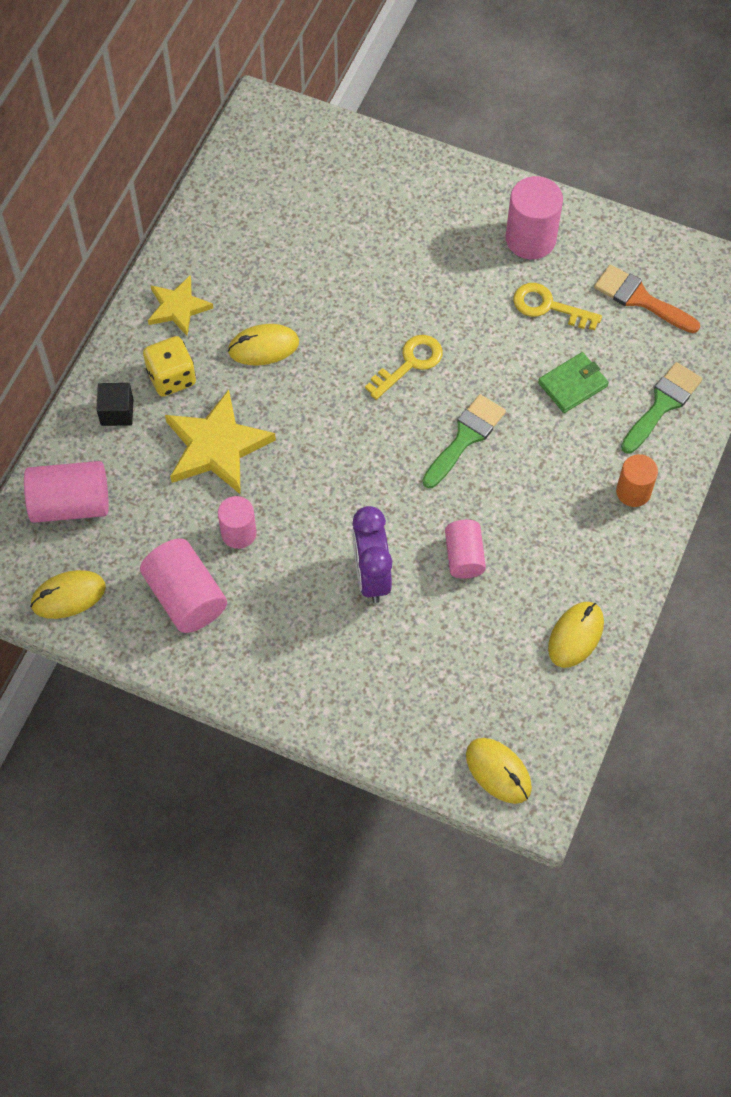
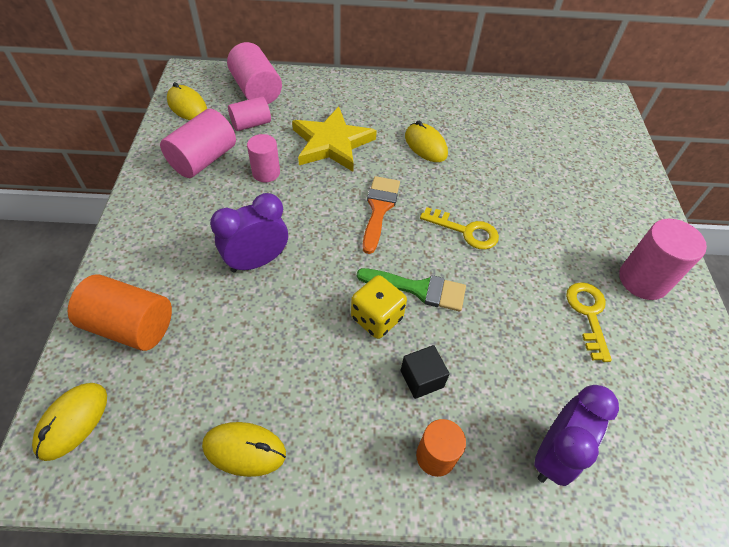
camera: 65 degrees right, 10 degrees down
black cube [97,383,133,426] -> black cube moved to [401,345,450,399]
yellow dice [143,336,196,397] -> yellow dice moved to [351,275,407,339]
yellow star [148,276,213,336] -> none
pink cylinder [445,520,486,579] -> pink cylinder moved to [228,96,271,131]
green wallet [538,352,609,413] -> none
orange brush [594,265,700,333] -> orange brush moved to [363,176,400,254]
green brush [621,362,702,453] -> purple clock [534,385,619,486]
none -> orange cylinder [68,274,172,351]

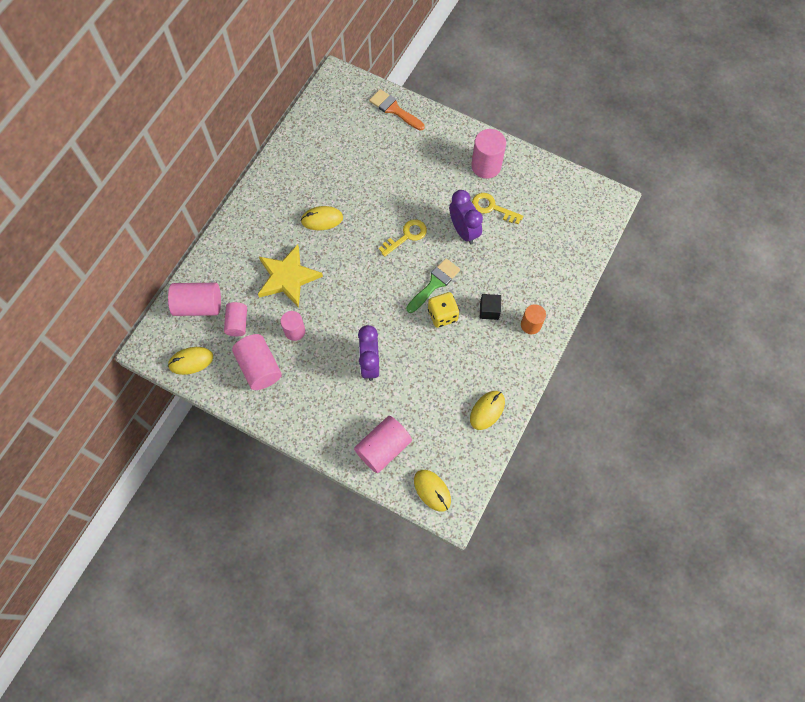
camera: 60 degrees left, 15 degrees up
orange cylinder [68,274,172,351] -> pink cylinder [354,416,412,473]
orange brush [363,176,400,254] -> orange brush moved to [369,89,425,131]
purple clock [534,385,619,486] -> purple clock moved to [449,190,483,244]

